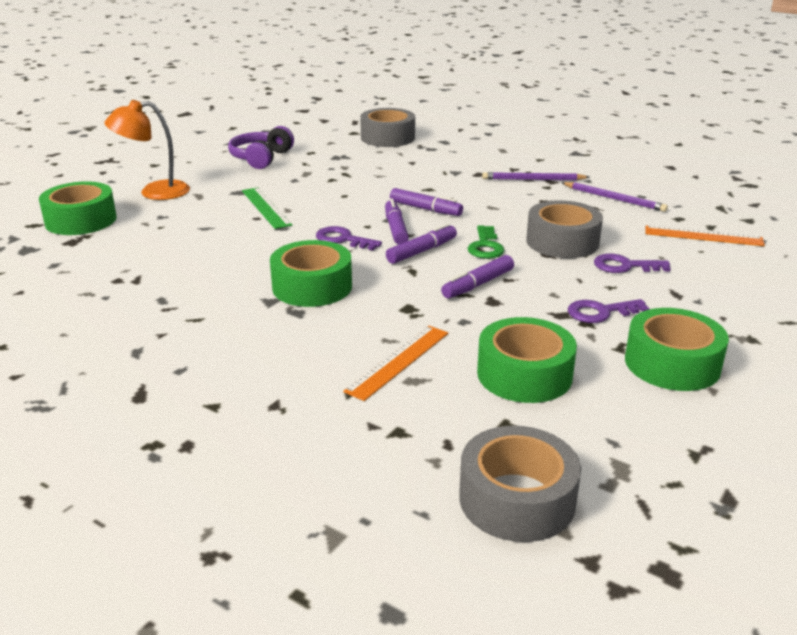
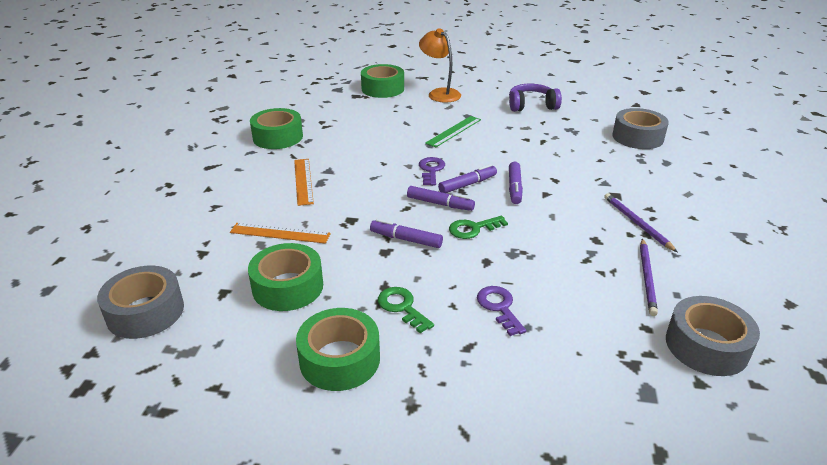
camera: 65 degrees right, 5 degrees up
green tape [270,240,352,307] -> green tape moved to [250,108,303,149]
grey tape [526,200,603,258] -> grey tape moved to [666,296,760,376]
purple key [568,299,650,323] -> green key [378,287,434,333]
orange ruler [646,225,765,246] -> orange ruler moved to [294,159,314,206]

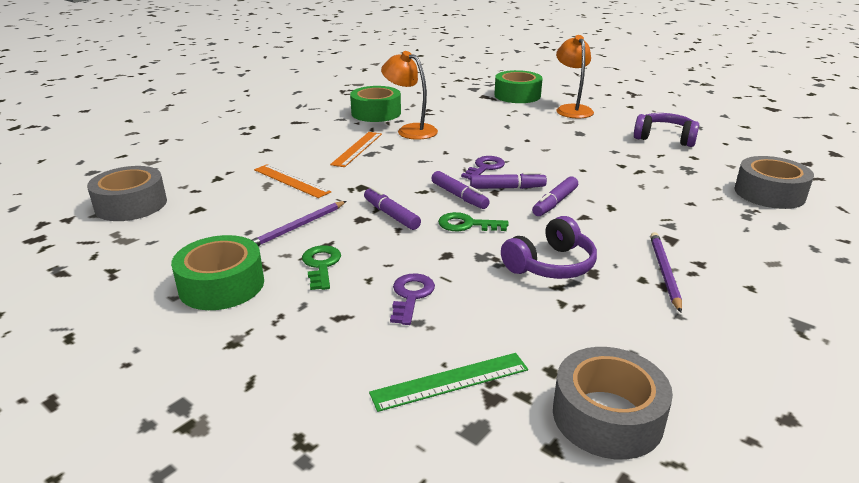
camera: 30 degrees right, 5 degrees down
green tape [248,243,323,311] -> none
green ruler [425,116,481,147] -> green ruler moved to [369,353,528,412]
purple pencil [640,238,658,316] -> purple pencil moved to [252,201,346,246]
none -> orange lamp [381,51,438,140]
none -> purple headphones [501,216,597,279]

